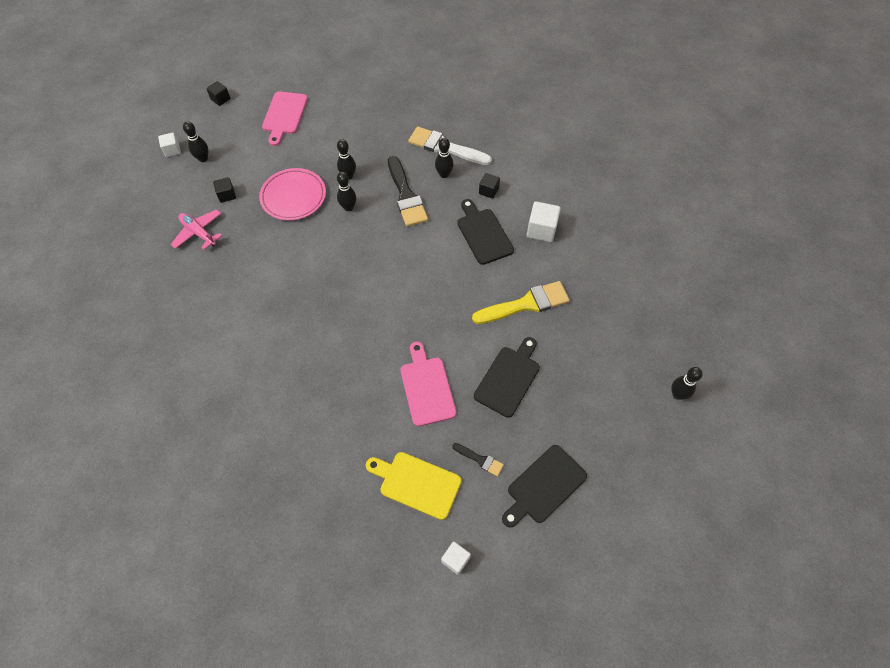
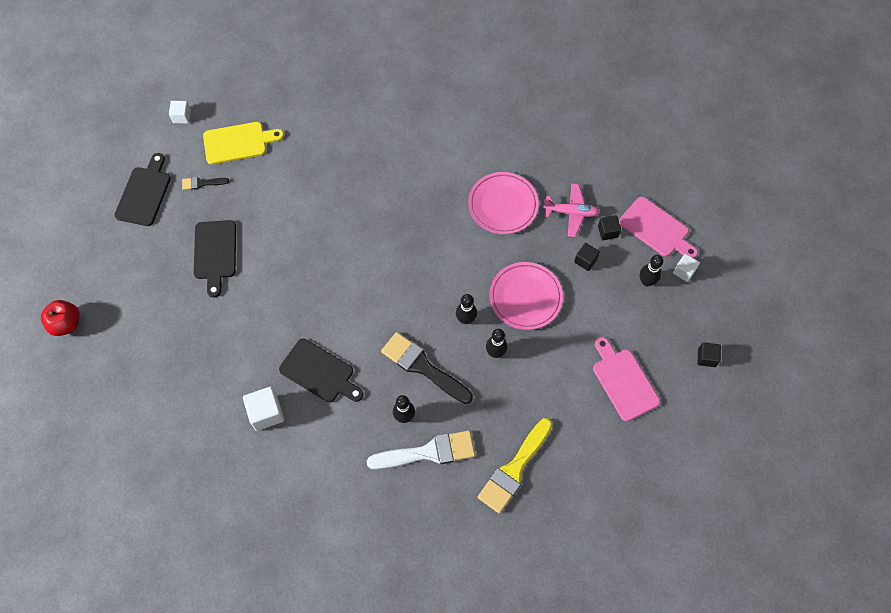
camera: 145 degrees right, 5 degrees up
pink cutting board [400,342,456,427] -> pink cutting board moved to [619,197,698,258]
yellow brush [472,281,570,324] -> yellow brush moved to [478,418,552,514]
black cube [479,173,500,199] -> black cube moved to [598,215,621,240]
black bowling pin [671,367,702,400] -> red apple [41,300,80,336]
none -> pink plate [468,172,539,234]

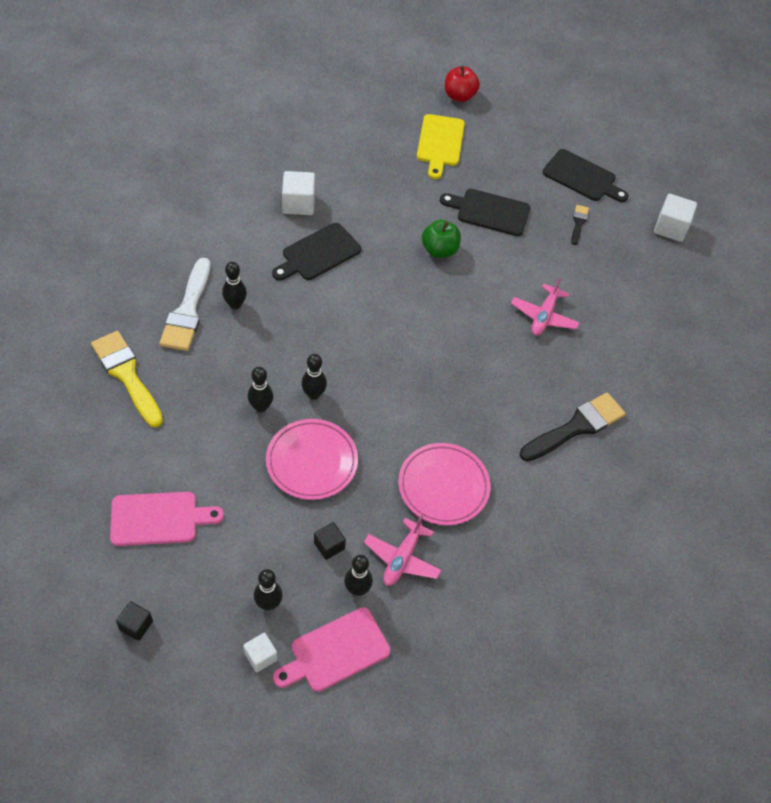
camera: 105 degrees right, 10 degrees down
white cube [169,101,191,124] -> white cube [654,194,697,242], size x1.60
yellow cutting board [203,122,284,164] -> yellow cutting board moved to [417,114,465,179]
black brush [381,332,473,404] -> black brush moved to [520,392,626,462]
black cube [598,215,621,240] -> black bowling pin [344,555,373,596]
none -> green apple [422,220,461,258]
none -> pink plane [511,277,580,335]

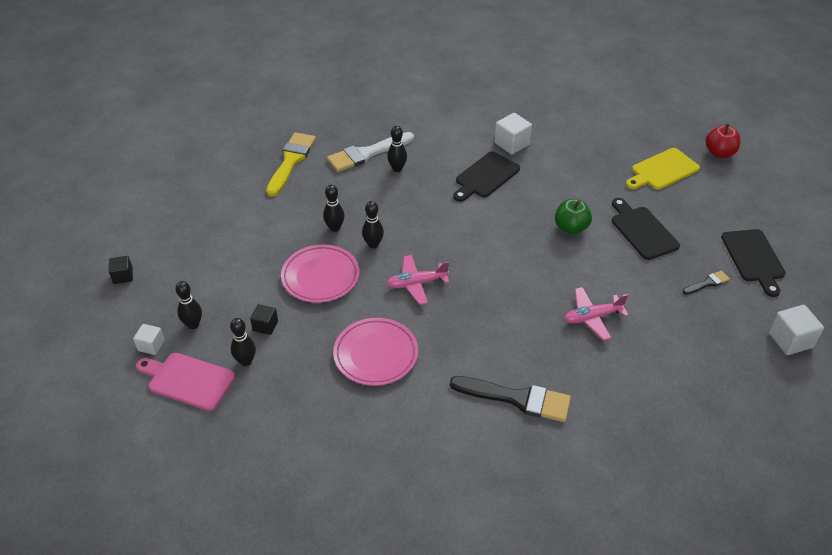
camera: 55 degrees right, 10 degrees down
pink cutting board [110,492,224,546] -> none
black cutting board [272,223,361,280] -> black cutting board turned 60 degrees counterclockwise [453,151,520,202]
pink plane [364,514,441,586] -> pink plane moved to [387,255,449,305]

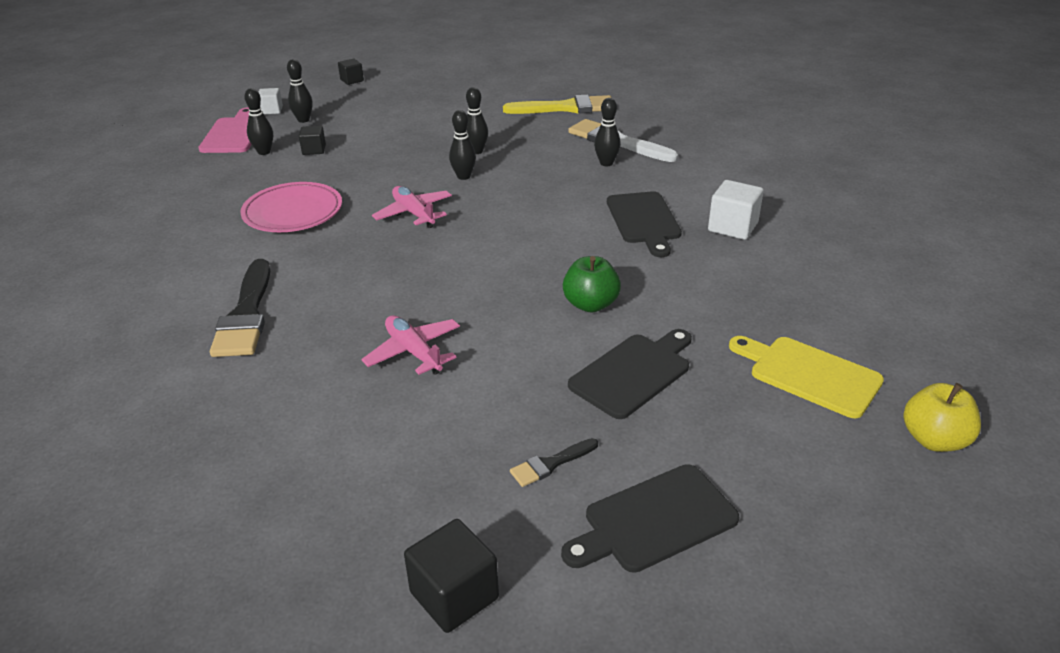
camera: 70 degrees right, 10 degrees down
pink plate [281,244,360,303] -> none
black cutting board [453,151,520,202] -> black cutting board turned 120 degrees counterclockwise [607,191,682,257]
black brush [683,271,730,295] -> black brush turned 105 degrees clockwise [510,438,598,487]
red apple [706,124,740,158] -> yellow apple [904,383,981,452]
white cube [769,305,824,355] -> black cube [404,519,499,633]

